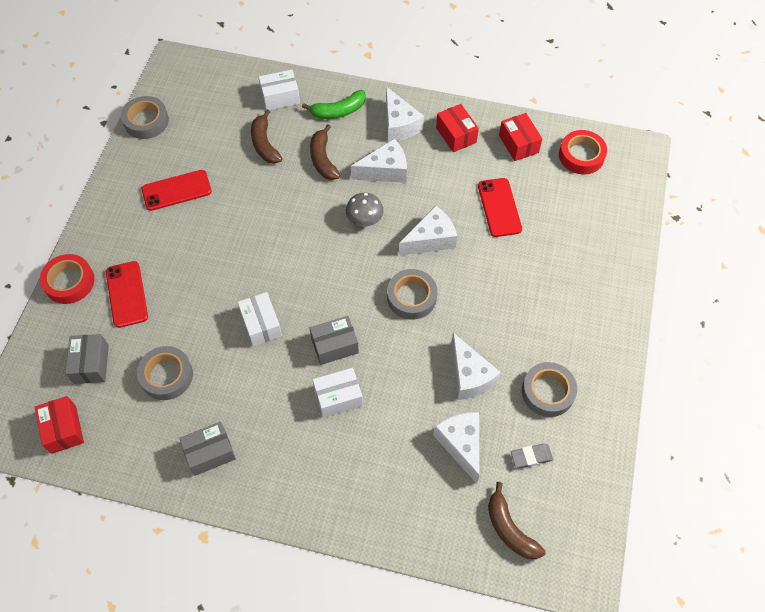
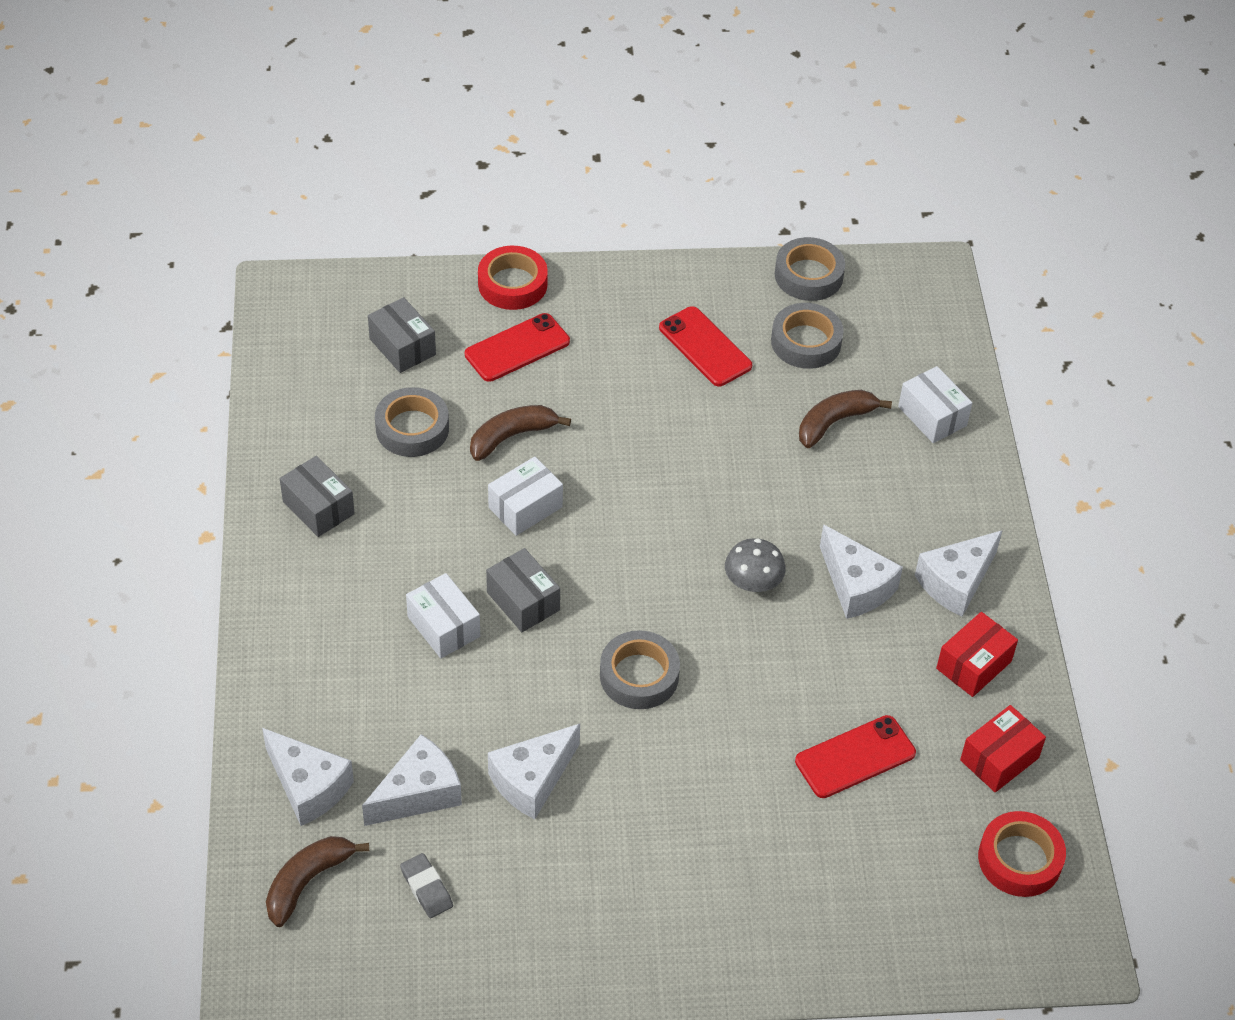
camera: 70 degrees right, 10 degrees down
red box [35,396,84,454] -> none
grey box [65,334,109,384] -> grey box turned 75 degrees clockwise [368,297,436,373]
green banana [302,90,366,119] -> none
brown banana [310,124,340,180] -> brown banana moved to [470,405,571,461]
white cheese [399,205,457,255] -> white cheese moved to [262,728,354,826]
grey tape [522,362,577,417] -> grey tape moved to [771,303,844,369]

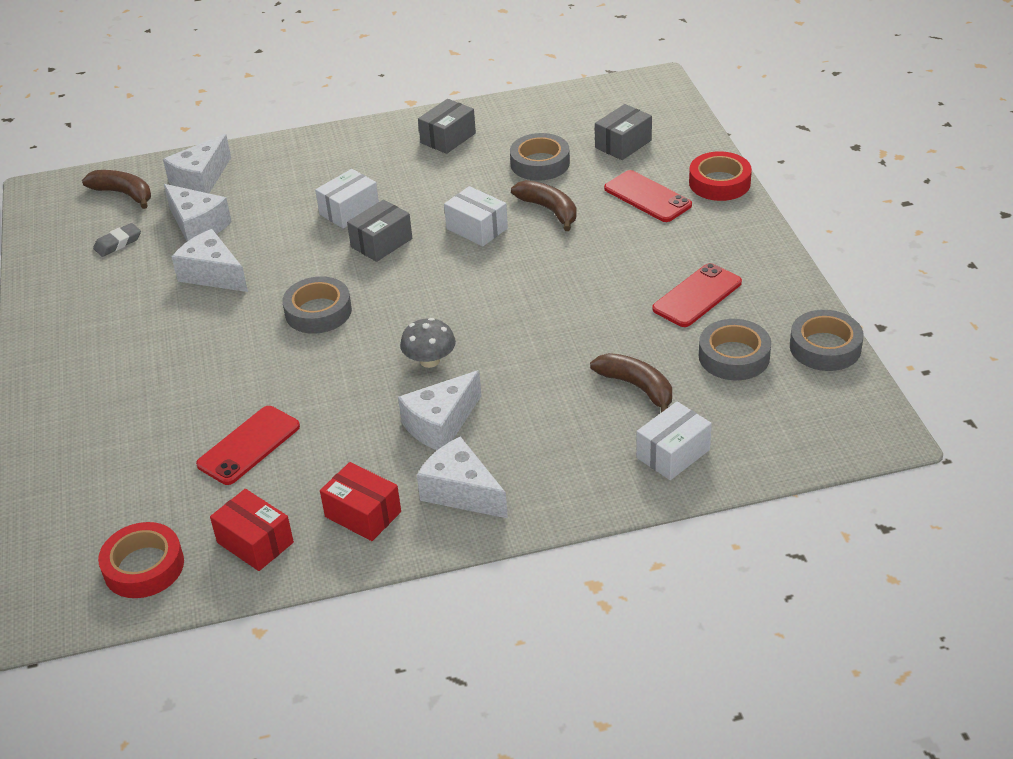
camera: 85 degrees right, 10 degrees down
red phone [795,715,916,798] -> red phone turned 75 degrees clockwise [196,406,300,485]

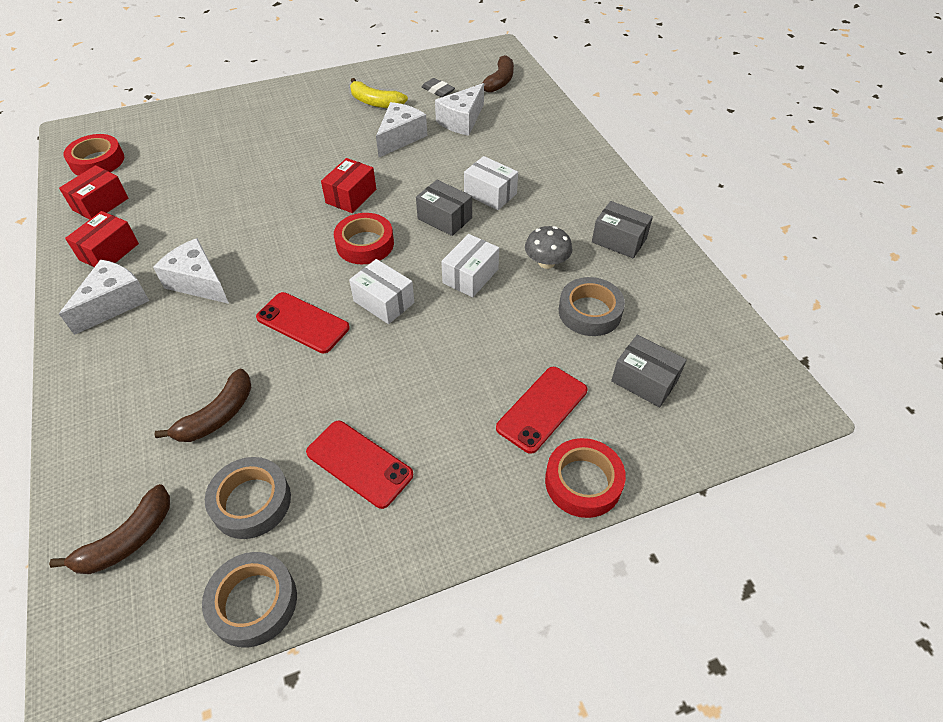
camera: 80 degrees right, 10 degrees up
white cheese [163,134,231,193] -> none
red phone [196,406,300,485] -> red phone moved to [256,292,350,353]
grey tape [282,276,352,334] -> red box [321,158,376,213]
grey mushroom [400,318,456,368] -> grey mushroom moved to [525,226,572,269]
brown banana [511,180,577,231] -> brown banana moved to [49,484,170,574]
white box [636,401,712,480] -> white box moved to [349,259,414,324]
none -> red tape [334,213,394,264]
none -> yellow banana [350,78,408,108]

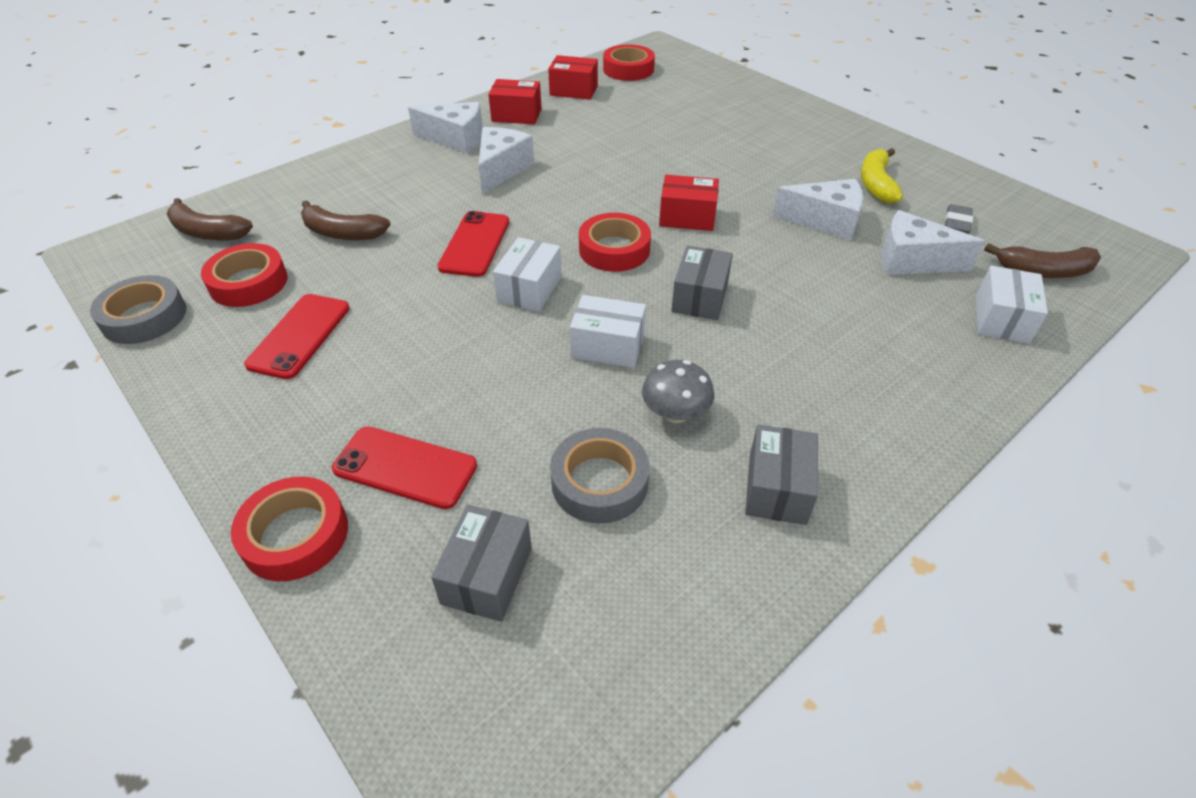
camera: 70 degrees right, 5 degrees down
grey tape [205,457,291,539] -> red tape [201,243,287,307]
white box [464,156,518,210] -> white box moved to [976,266,1048,344]

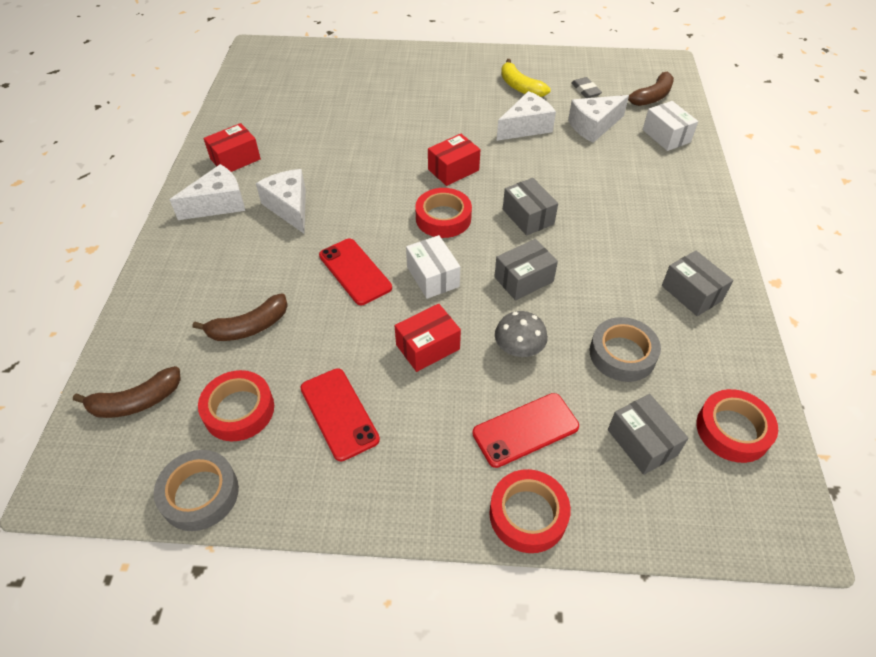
camera: 45 degrees left, 5 degrees up
red box [548,55,598,100] -> red box moved to [395,304,461,372]
white box [570,295,646,368] -> grey box [494,239,558,300]
red tape [603,44,655,81] -> red tape moved to [696,389,778,463]
grey mushroom [642,360,714,423] -> grey mushroom moved to [495,311,548,357]

